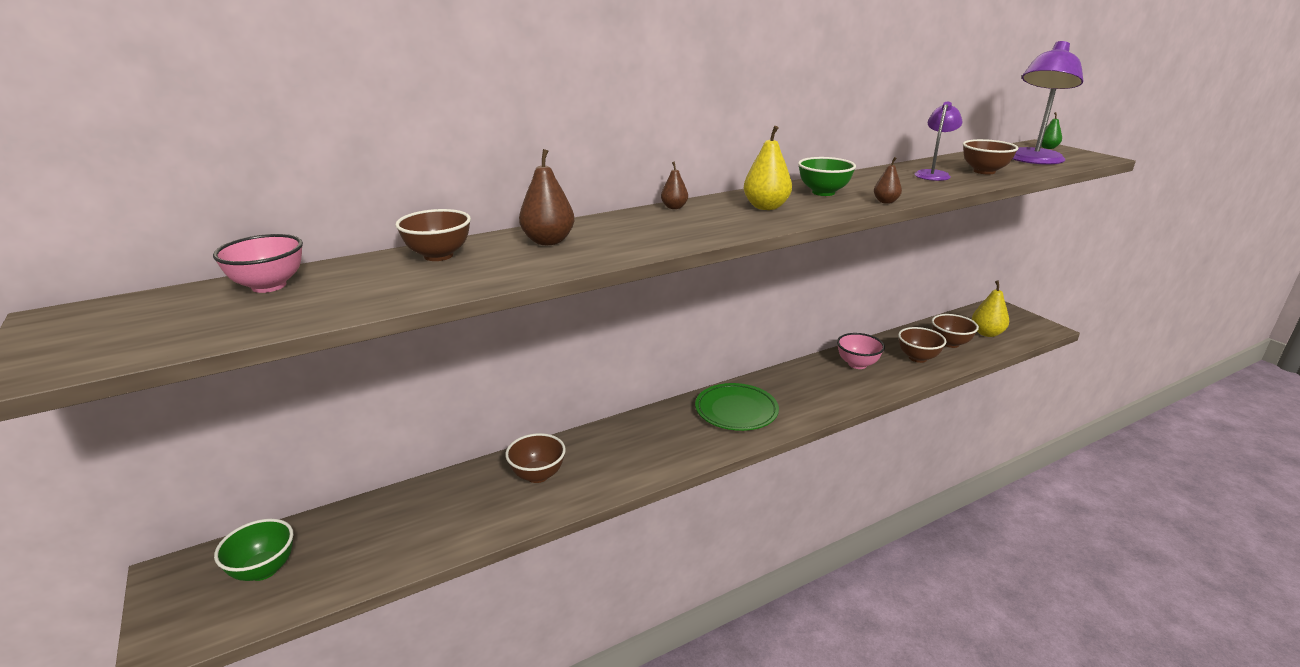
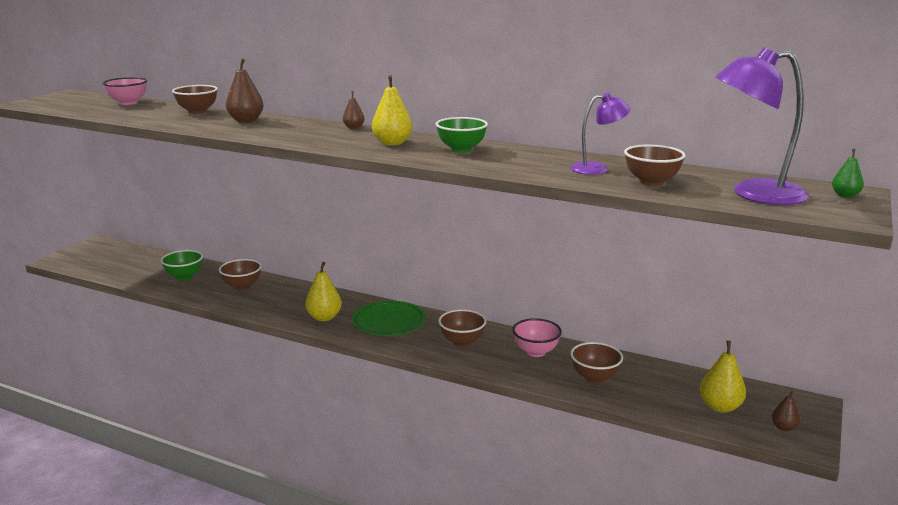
camera: 55 degrees right, 5 degrees down
green bowl [214,519,293,581] -> green bowl moved to [161,250,203,280]
brown pear [874,157,902,204] -> brown pear moved to [772,391,800,431]
brown bowl [932,314,979,348] -> brown bowl moved to [438,309,486,347]
none -> yellow pear [305,262,342,321]

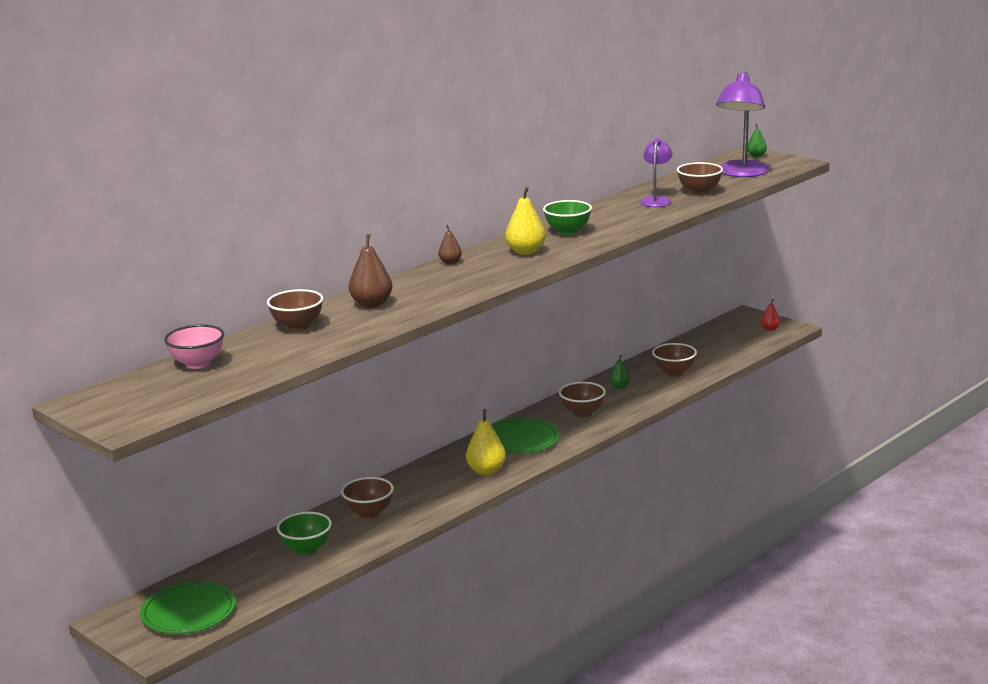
camera: 70 degrees left, 0 degrees up
pink bowl [512,318,562,357] -> green pear [609,355,630,389]
yellow pear [700,341,746,413] -> none
brown pear [772,391,800,431] -> red pear [761,299,780,331]
none -> green plate [140,581,236,634]

